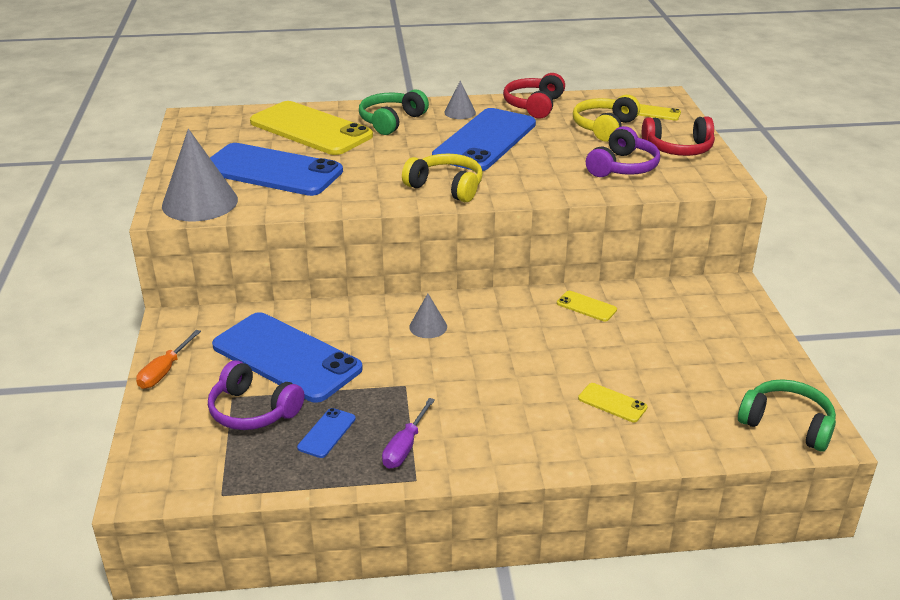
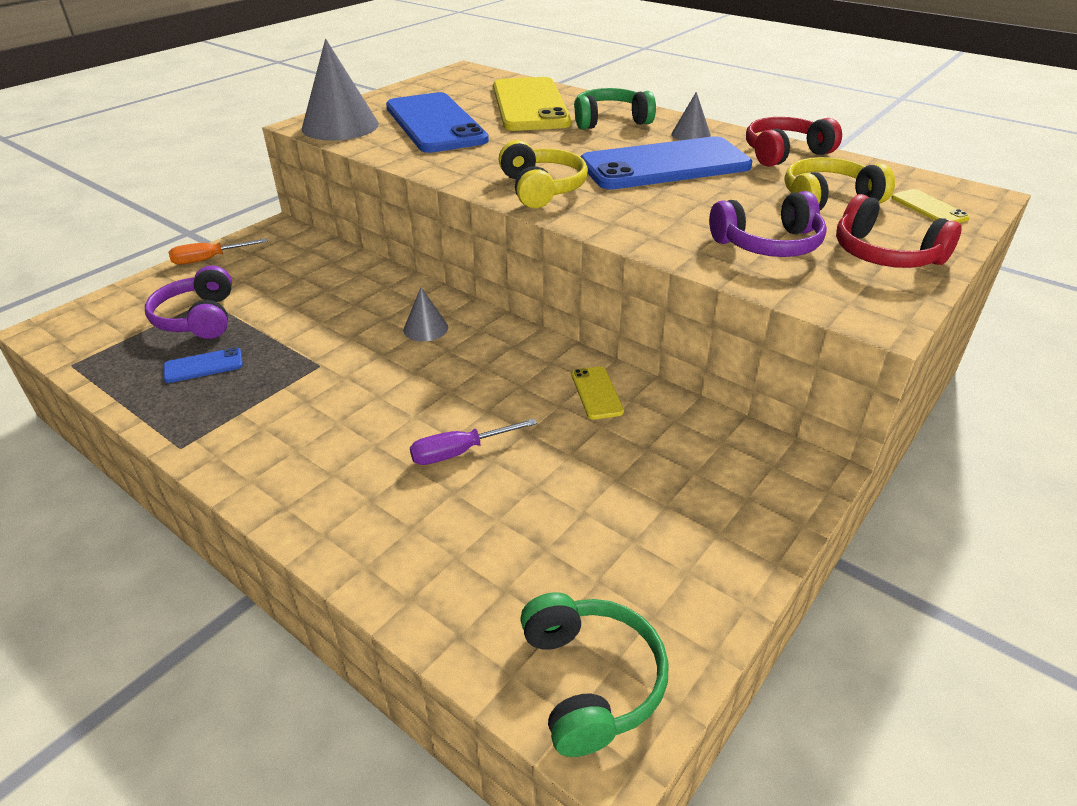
camera: 45 degrees right, 5 degrees up
blue phone [212,312,363,403] -> none
purple screwdriver [382,398,435,469] -> purple screwdriver moved to [410,419,537,465]
yellow phone [578,383,648,422] -> none

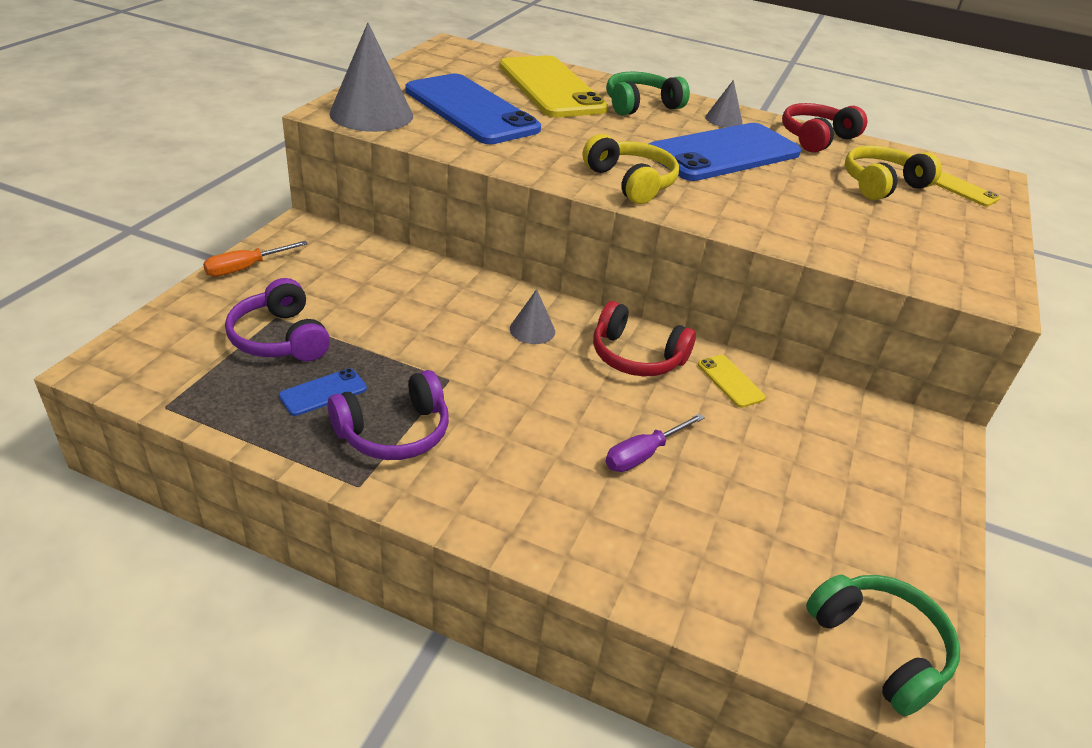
camera: 20 degrees left, 0 degrees up
purple headphones [709,191,827,257] -> purple headphones moved to [327,370,449,460]
red headphones [836,194,962,268] -> red headphones moved to [593,301,696,376]

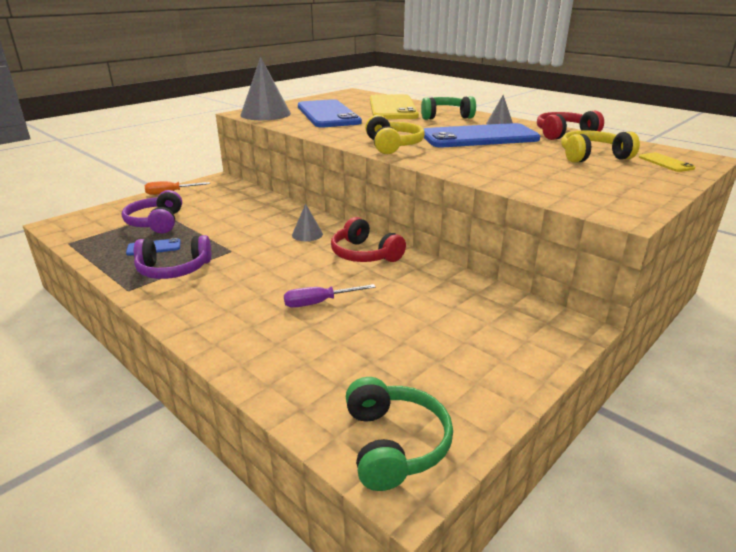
camera: 25 degrees right, 10 degrees down
yellow phone [698,355,766,408] -> none

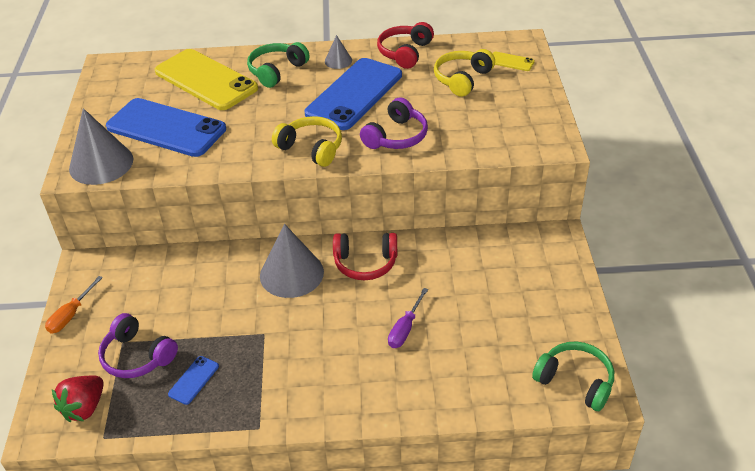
camera: 45 degrees left, 15 degrees up
purple headphones [134,235,211,279] -> purple headphones moved to [360,97,428,149]
grey cone [292,203,323,241] -> grey cone [260,224,324,298], size x2.01
none -> red strawberry [52,376,104,422]

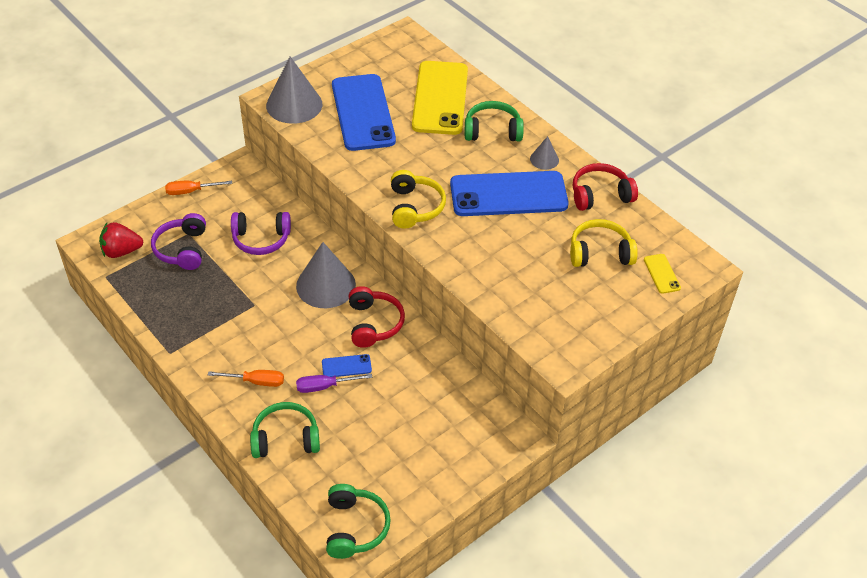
camera: 50 degrees right, 5 degrees up
blue phone [168,356,219,405] -> blue phone moved to [322,354,372,377]
red headphones [333,233,397,280] -> red headphones turned 150 degrees counterclockwise [349,286,405,348]
purple headphones [360,97,428,149] -> purple headphones moved to [231,212,291,255]
none -> orange screwdriver [208,370,284,387]
none -> green headphones [250,402,320,458]

